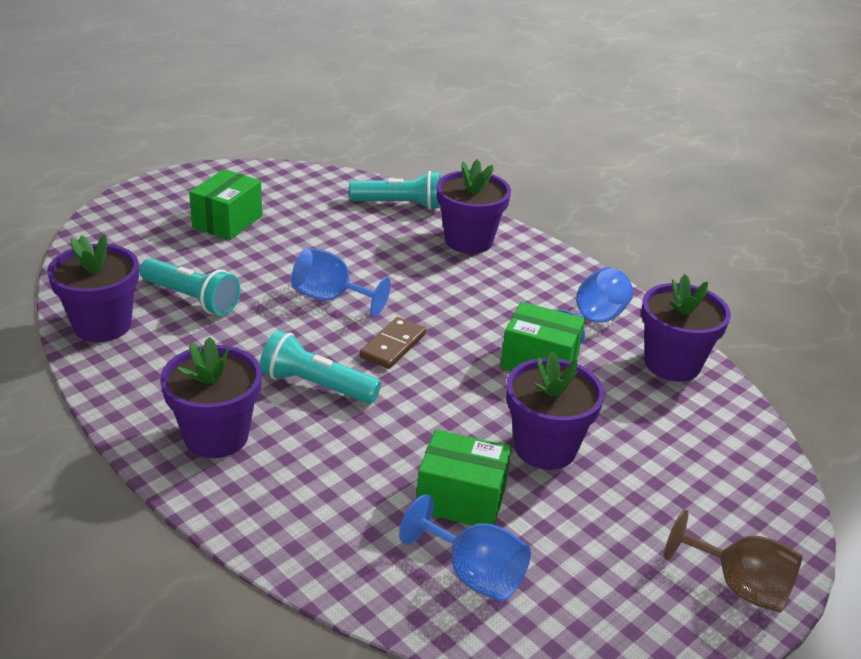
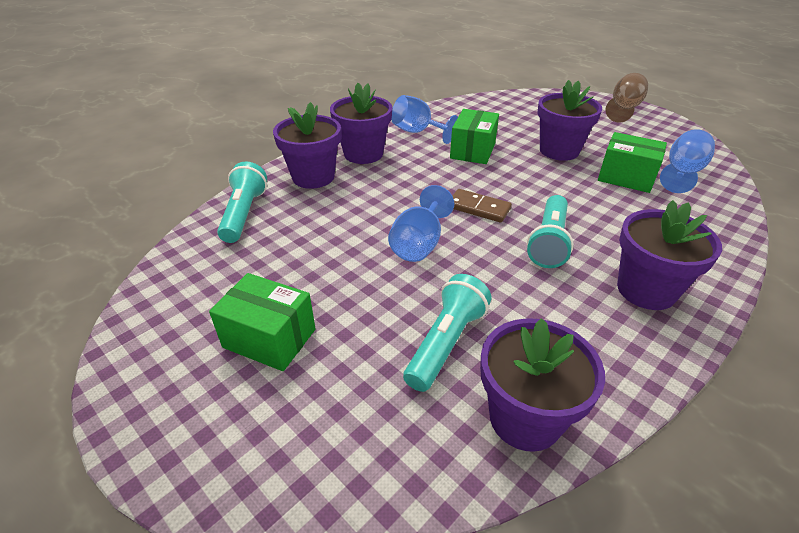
camera: 90 degrees left, 5 degrees up
green box [416,429,511,525] -> green box turned 75 degrees counterclockwise [598,132,667,193]
purple flower pot [641,274,731,381] -> purple flower pot moved to [330,83,392,164]

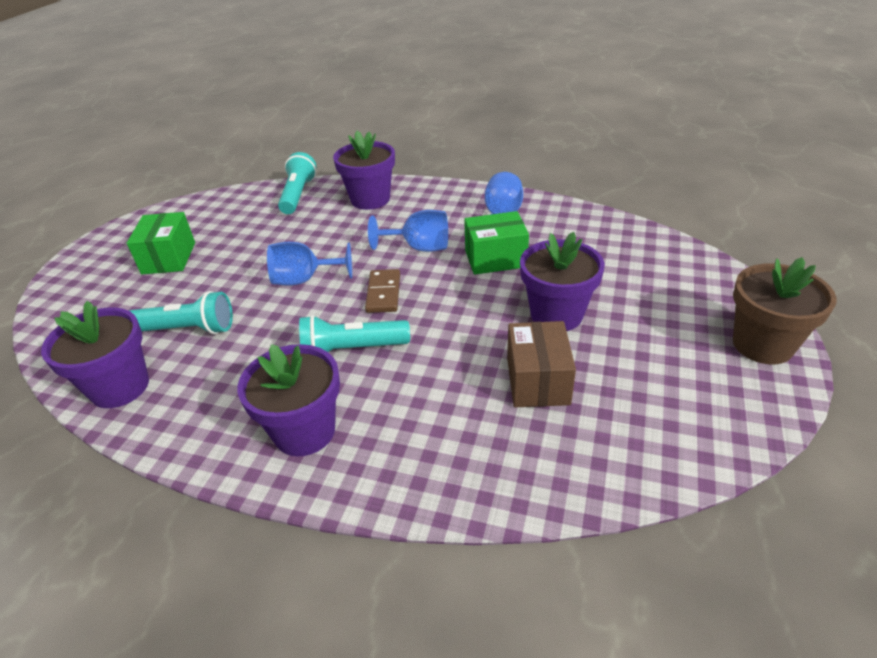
camera: 65 degrees right, 0 degrees up
turquoise flashlight [217,162,267,243] -> turquoise flashlight turned 60 degrees counterclockwise [278,152,317,214]
purple flower pot [330,83,392,164] -> none
green box [598,132,667,193] -> brown box [507,321,576,407]
brown goblet [606,73,648,122] -> brown flower pot [733,257,837,364]
blue goblet [660,129,715,193] -> blue goblet moved to [368,210,448,252]

